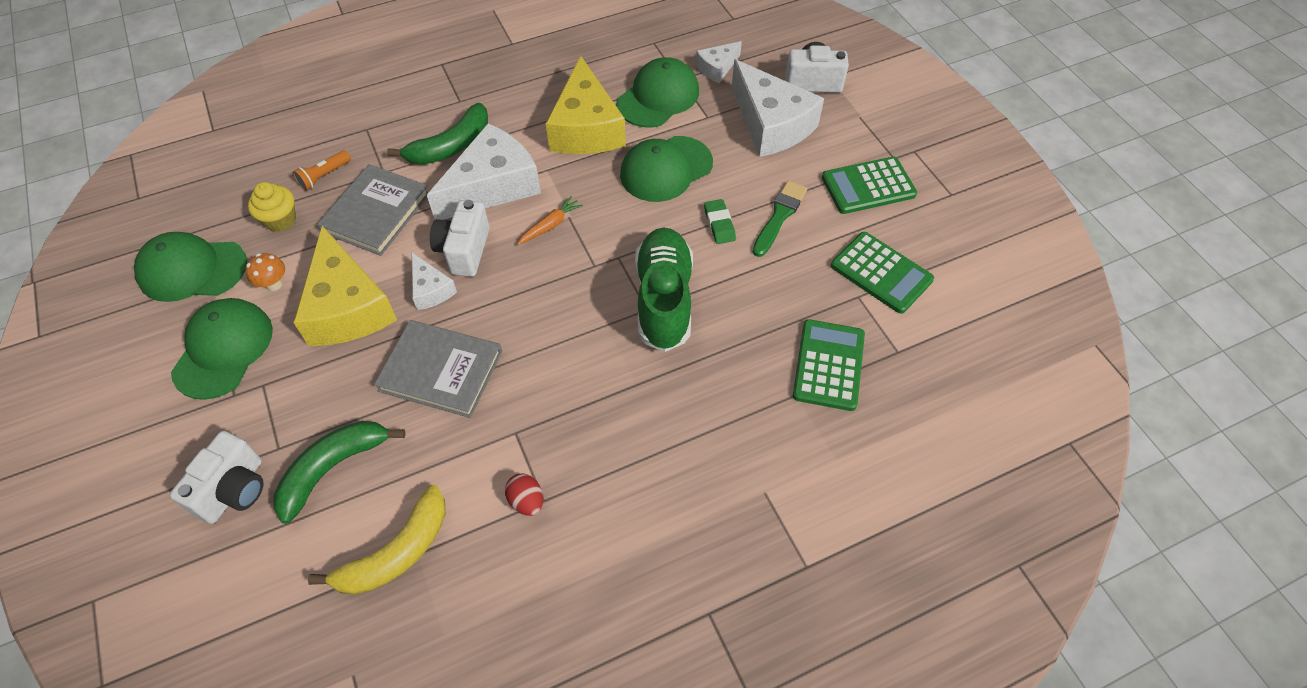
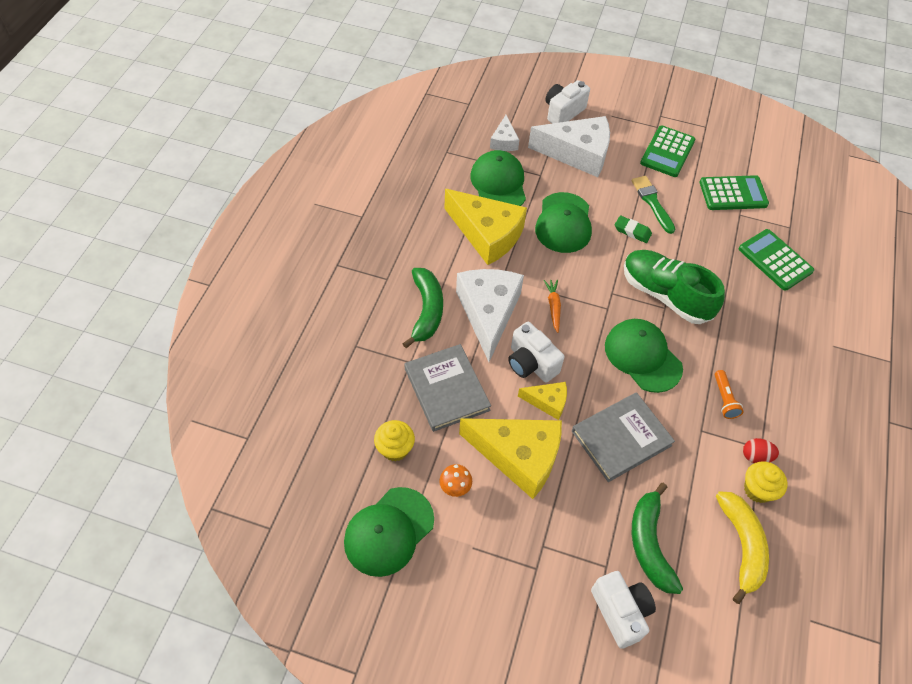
camera: 50 degrees left, 0 degrees up
green cap [171,298,273,400] -> green cap moved to [605,319,683,393]
orange flashlight [293,150,351,191] -> orange flashlight moved to [715,370,744,419]
white cheese [412,253,457,310] -> yellow cheese [518,382,567,420]
none -> yellow cupcake [744,461,787,503]

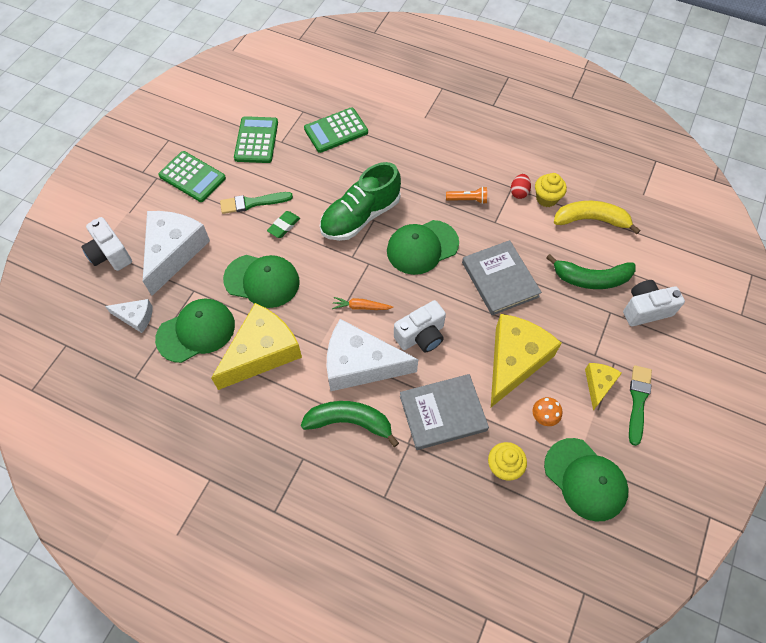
camera: 80 degrees left, 5 degrees up
green cap [470,150,526,206] -> green cap turned 150 degrees clockwise [155,298,235,363]
yellow cheese [518,382,567,420] -> yellow cheese moved to [585,363,622,410]
none -> green brush [629,365,652,446]

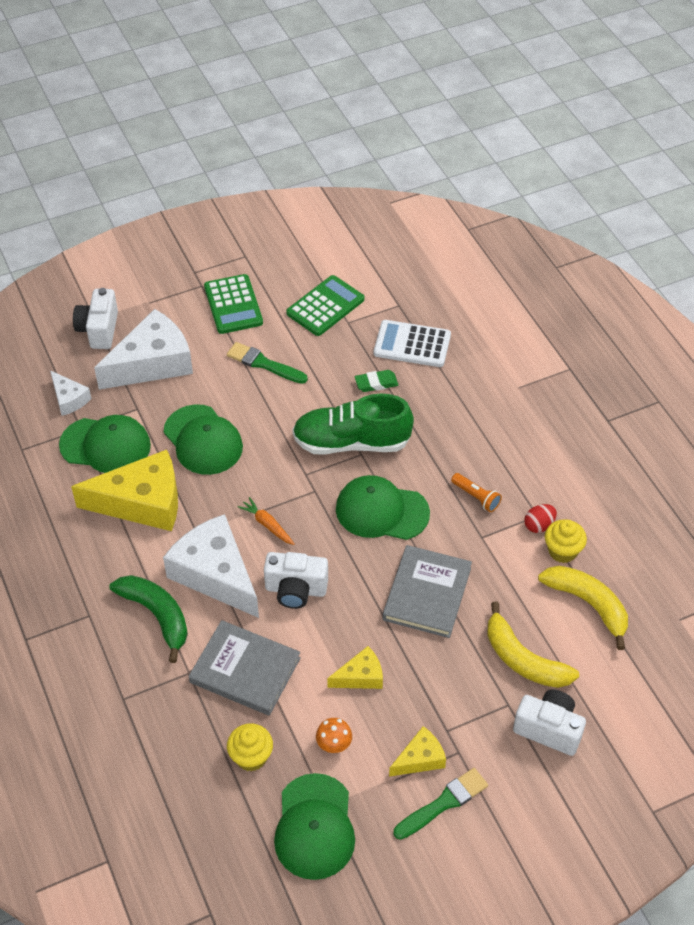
camera: 40 degrees right, 10 degrees down
green eraser [267,211,300,238] -> green eraser moved to [355,370,398,392]
green calculator [304,108,368,153] -> white calculator [374,320,451,367]
yellow cheese [491,314,562,407] -> yellow cheese [327,646,383,689], size x0.50
green banana [546,254,635,289] -> yellow banana [488,602,579,688]

